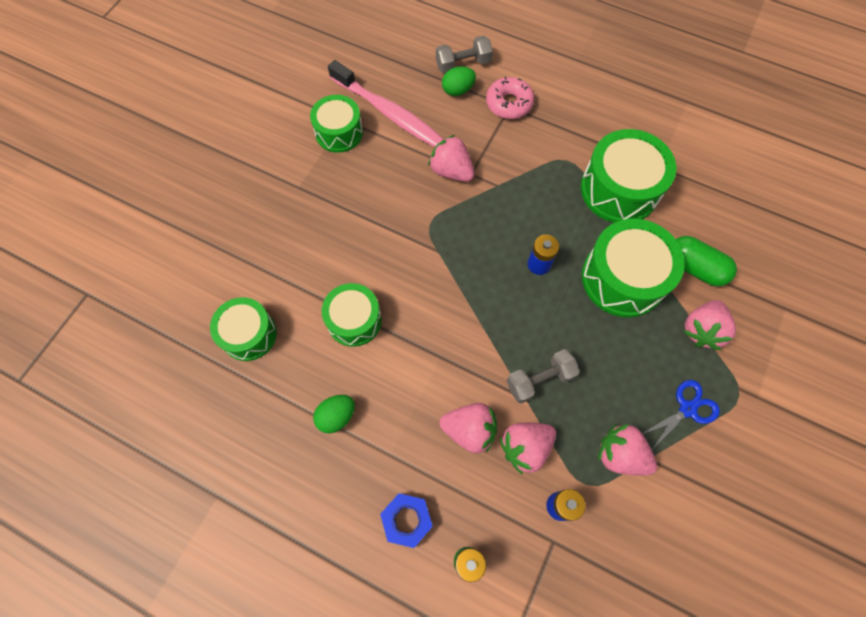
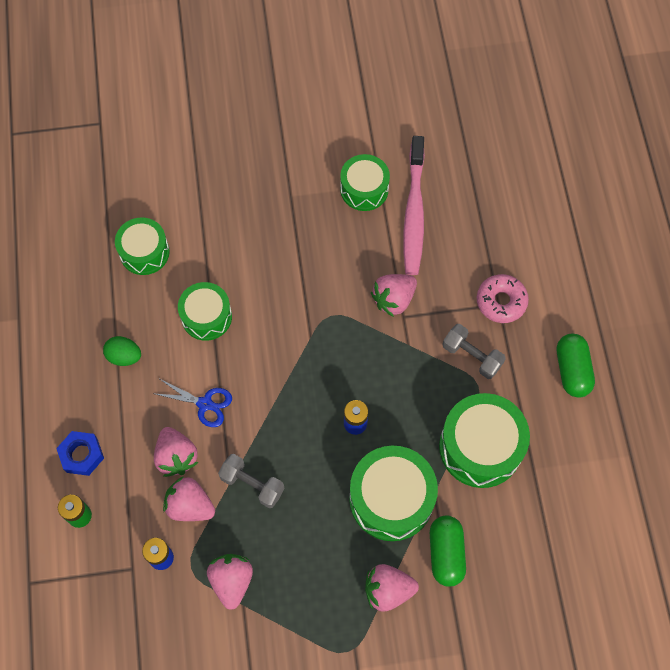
camera: 55 degrees right, 0 degrees up
pink strawberry [428,135,474,182] -> pink strawberry turned 135 degrees counterclockwise [371,274,417,317]
grey dumbbell [436,36,493,74] -> grey dumbbell moved to [442,324,506,379]
green egg [442,66,476,96] -> none
blue scissors [642,380,720,450] -> blue scissors moved to [152,379,232,427]
none -> green capsule [557,333,595,398]

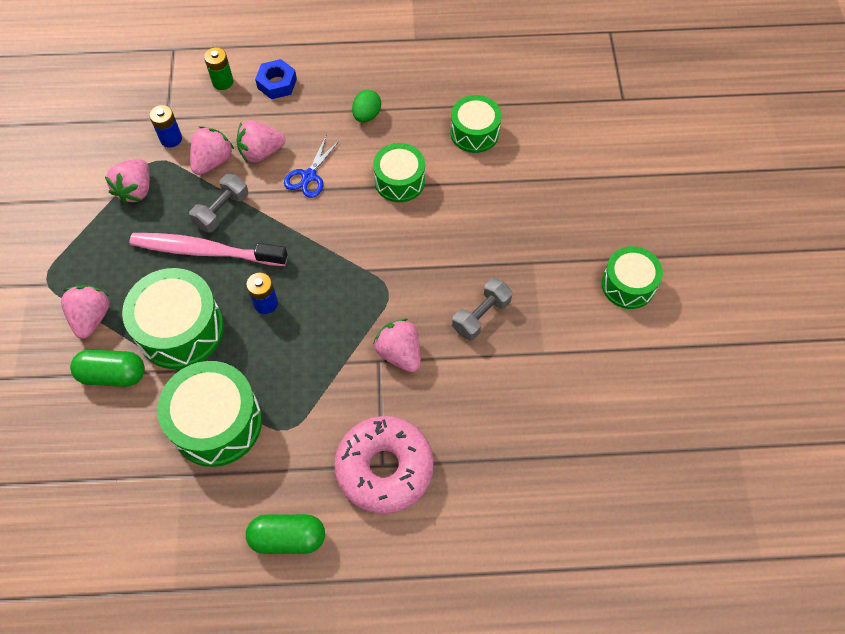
camera: 95 degrees right, 5 degrees down
pink strawberry [207,554,253,610] -> pink strawberry turned 105 degrees clockwise [105,159,150,204]
green drum [340,154,390,211] -> green drum moved to [601,246,663,309]
pink toothbrush [403,136,425,275] -> pink toothbrush moved to [129,233,288,266]
grey dumbbell [442,324,506,379] -> grey dumbbell moved to [452,278,513,340]
pink donut [477,274,529,323] -> pink donut [334,416,434,514], size x1.61

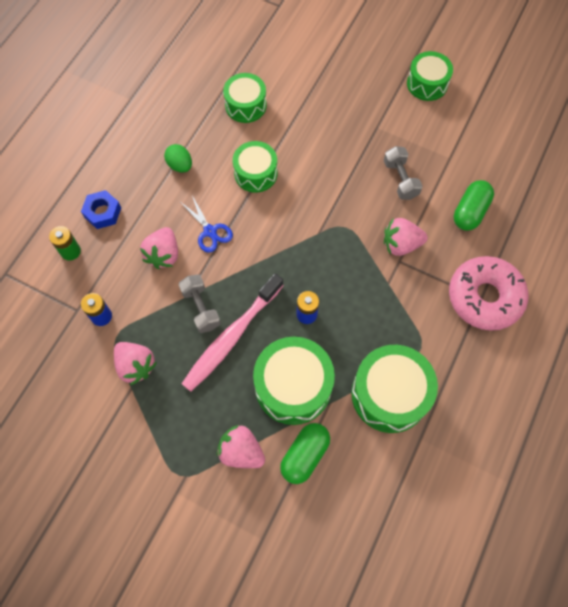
camera: 60 degrees left, 5 degrees up
pink strawberry [190,126,234,175] -> none
green capsule [246,514,325,554] -> green capsule moved to [454,180,494,231]

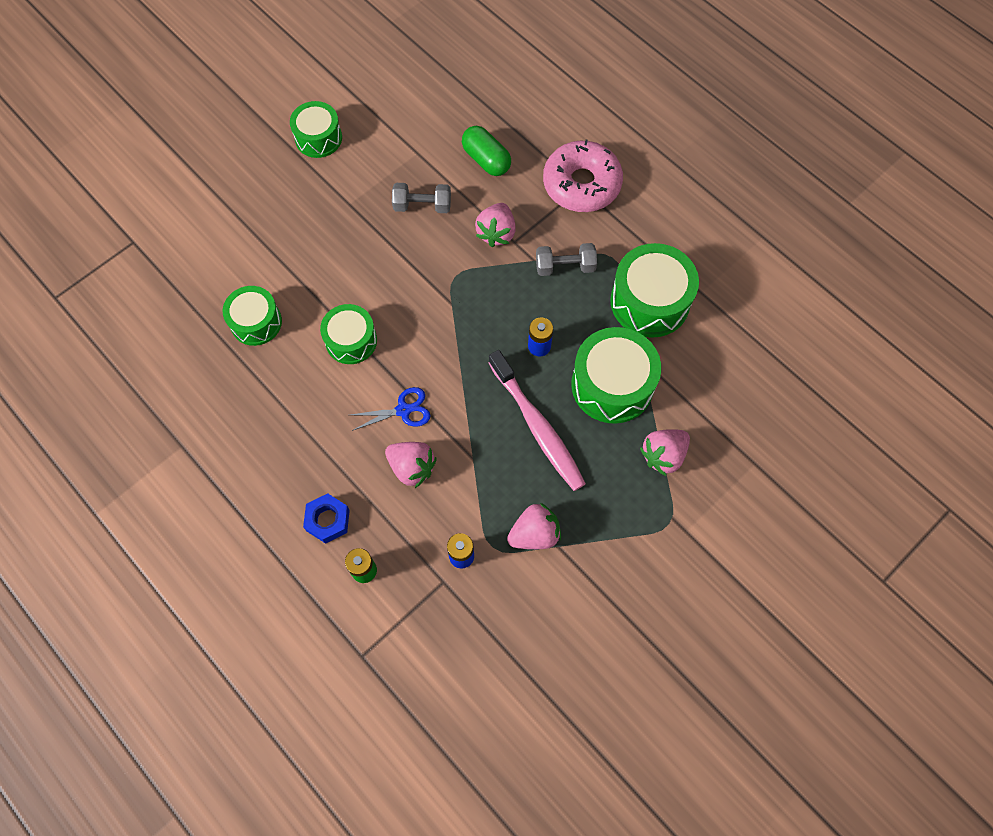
camera: 70 degrees left, 0 degrees up
green egg [164,144,192,173] -> none
grey dumbbell [178,275,221,333] -> grey dumbbell moved to [536,243,597,276]
green capsule [280,423,330,484] -> none

